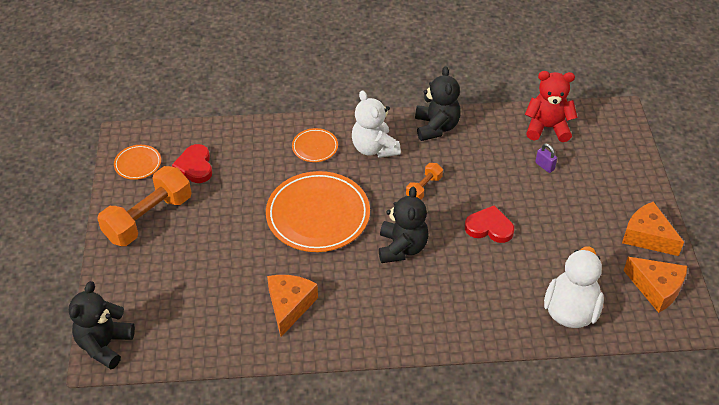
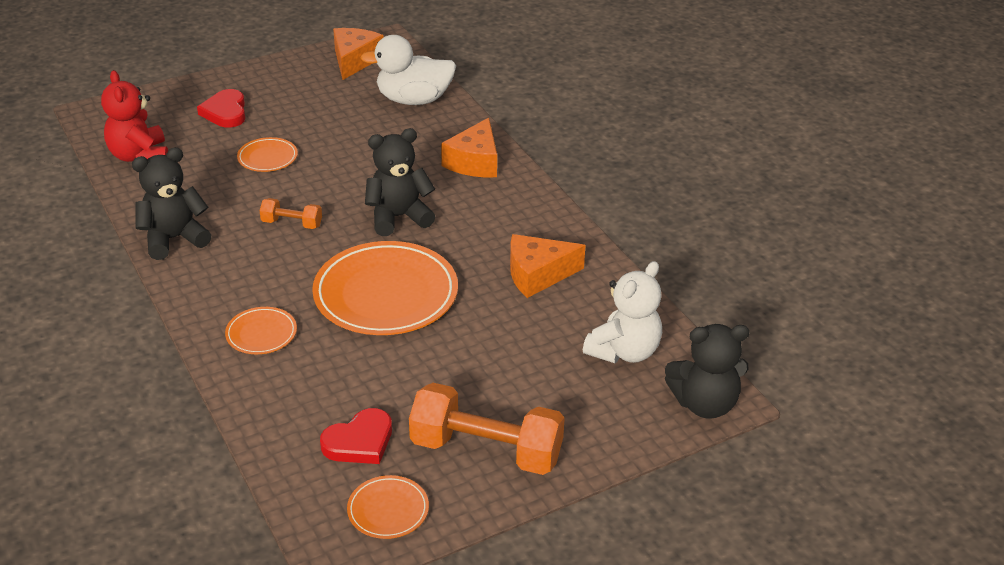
camera: 115 degrees left, 10 degrees down
white teddy bear [352,90,401,158] -> white teddy bear moved to [583,261,662,363]
red heart [465,205,514,243] -> red heart moved to [197,89,245,128]
purple padlock [535,144,557,173] -> none
orange cheese [622,201,684,256] -> orange cheese moved to [441,118,497,177]
none -> orange plate [237,137,298,172]

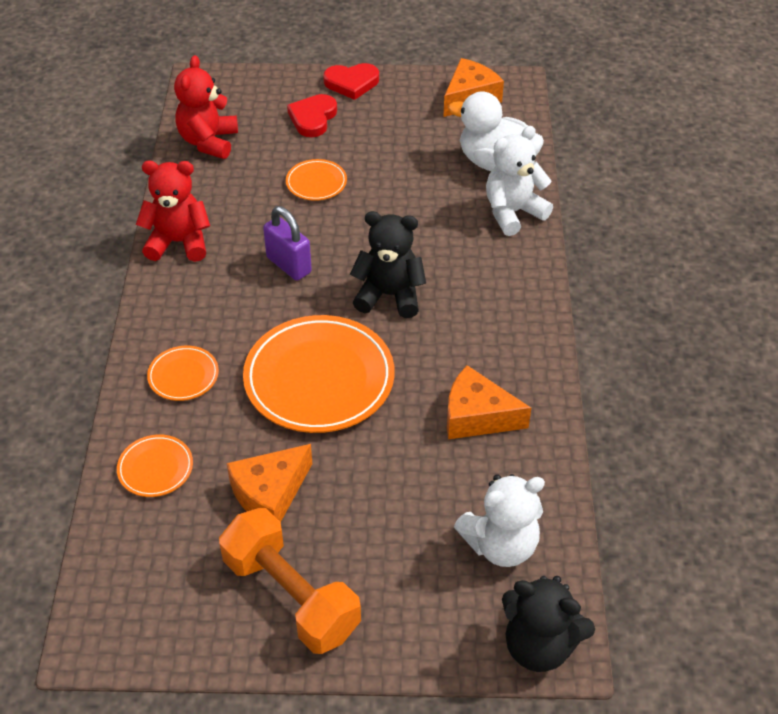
camera: 30 degrees right, 10 degrees up
black teddy bear [132,147,211,260] -> red teddy bear [136,160,210,262]
orange dumbbell [260,198,322,229] -> purple padlock [263,206,312,281]
red heart [320,408,392,464] -> red heart moved to [323,63,379,100]
orange plate [347,475,429,539] -> orange plate moved to [117,435,193,497]
orange cheese [441,118,497,177] -> orange cheese moved to [227,444,312,522]
none -> white teddy bear [486,126,553,236]

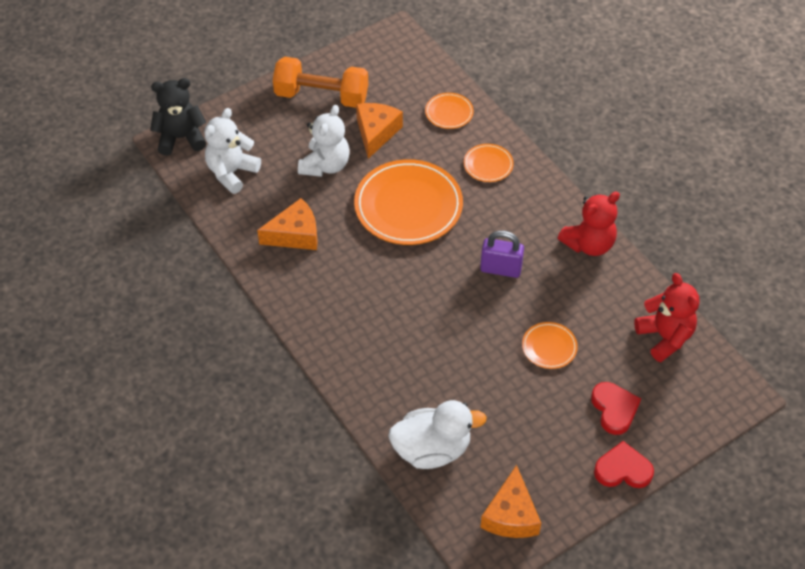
camera: 145 degrees right, 5 degrees up
red heart [323,63,379,100] -> red heart turned 45 degrees clockwise [594,441,654,488]
black teddy bear [350,211,426,318] -> none
white teddy bear [486,126,553,236] -> white teddy bear moved to [298,105,350,177]

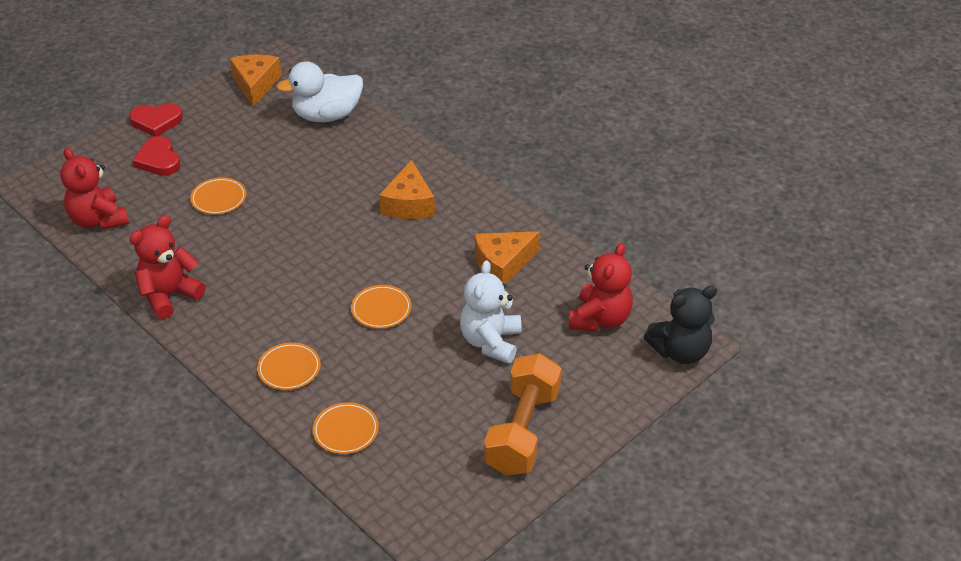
camera: 170 degrees right, 10 degrees down
white teddy bear [204,108,261,194] -> red teddy bear [569,243,633,332]
orange dumbbell [273,57,368,108] -> orange dumbbell turned 75 degrees counterclockwise [484,353,561,476]
orange plate [354,159,463,245] -> orange plate [351,285,411,329], size x0.47
orange cheese [356,103,403,159] -> orange cheese moved to [379,160,435,219]
purple padlock [480,230,524,278] -> none

